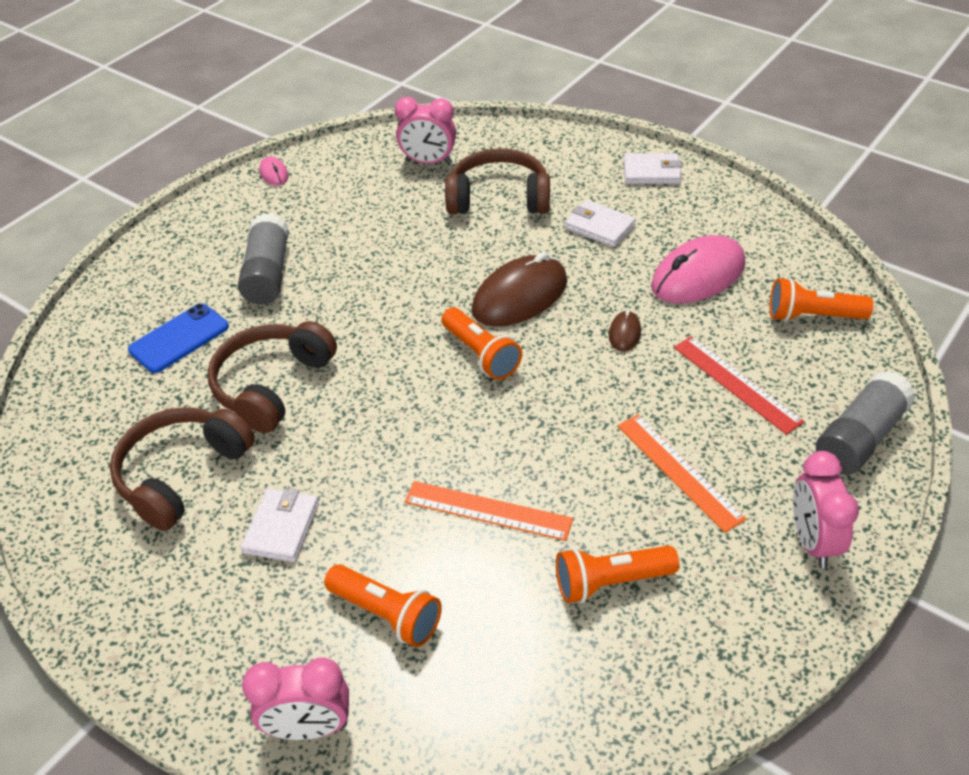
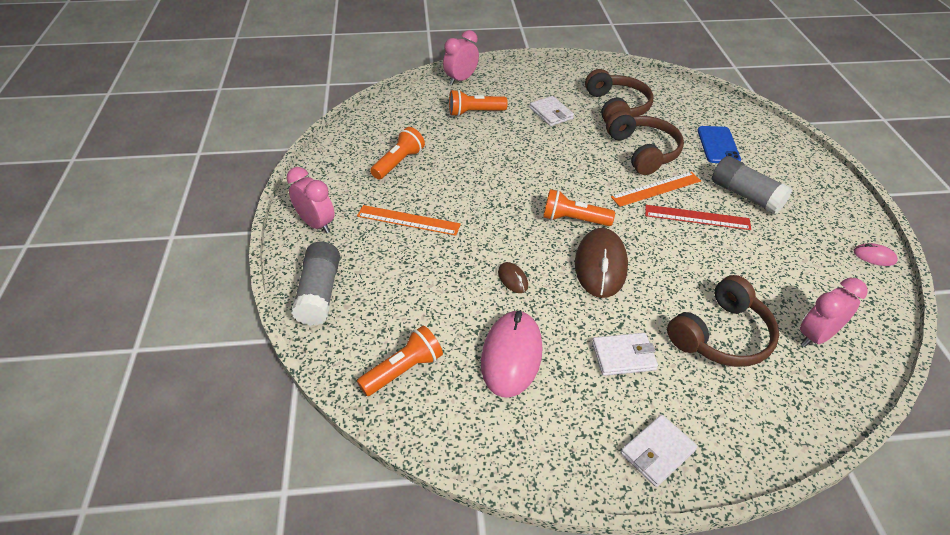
camera: 135 degrees right, 0 degrees up
orange ruler [405,481,573,541] -> orange ruler moved to [611,172,701,207]
red ruler [674,336,804,435] -> red ruler moved to [645,205,751,230]

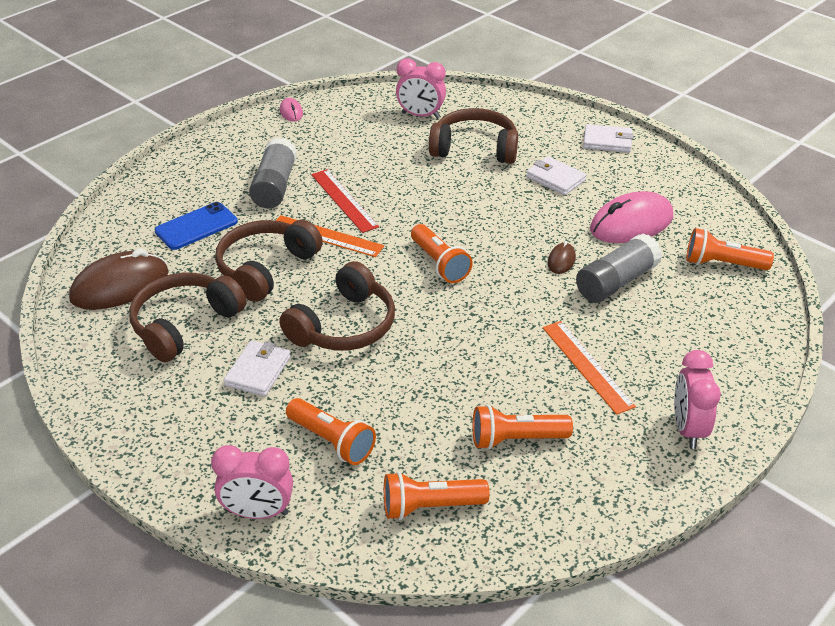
camera: 130 degrees left, 5 degrees down
grey glue stick [291,242,340,326] -> grey glue stick moved to [576,233,662,303]
brown mouse [575,228,628,298] -> brown mouse moved to [69,248,169,310]
none -> brown headphones [279,261,395,351]
none -> orange flashlight [384,472,489,520]

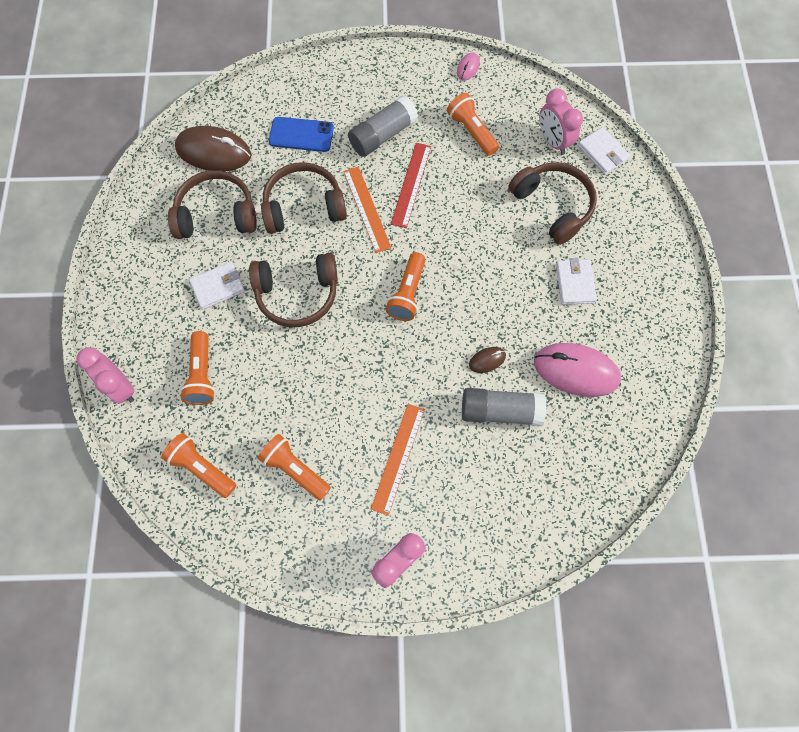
camera: 45 degrees right, 30 degrees up
white wallet [583,124,633,152] -> white wallet moved to [578,127,630,175]
orange flashlight [686,228,774,270] -> orange flashlight moved to [447,93,499,156]

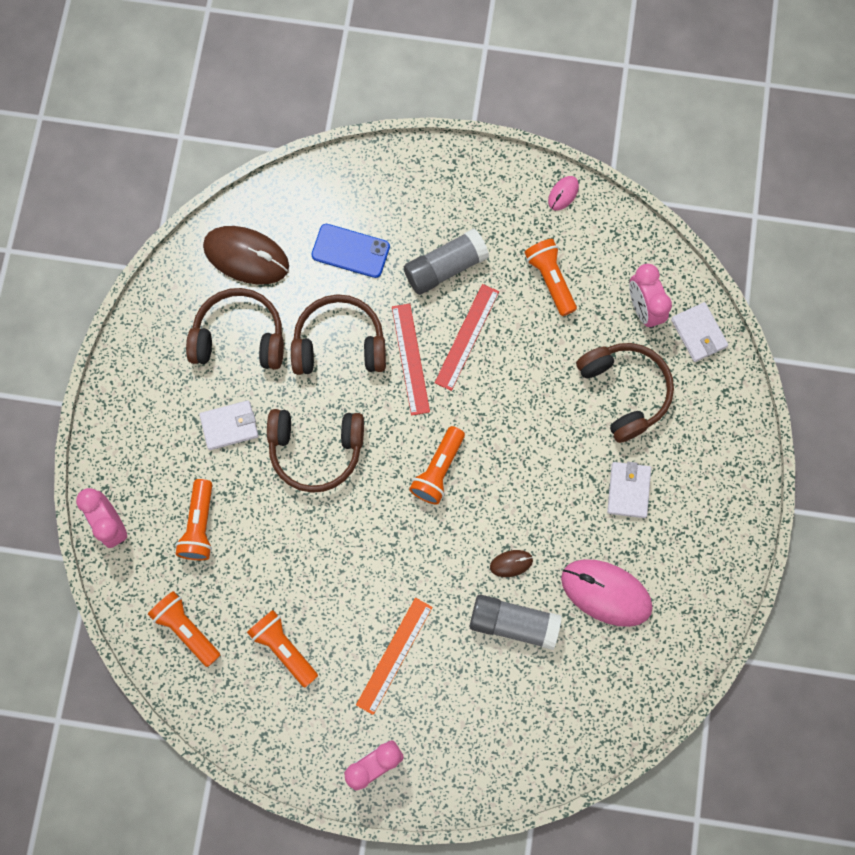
camera: 10 degrees right, 5 degrees up
orange ruler [343,166,391,253] -> red ruler [392,304,430,416]

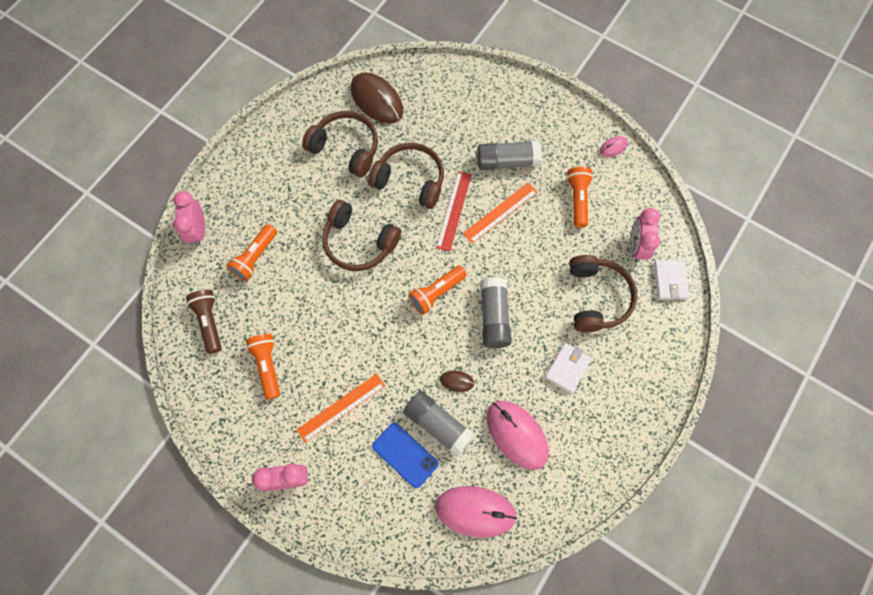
camera: 25 degrees right, 5 degrees down
orange flashlight [148,591,220,667] -> brown flashlight [186,290,222,354]
white wallet [199,400,259,450] -> none
blue phone [311,224,390,278] -> blue phone moved to [372,423,438,488]
red ruler [434,284,499,391] -> orange ruler [463,183,538,244]
none -> pink mouse [435,486,517,538]
none -> grey glue stick [480,277,511,348]

